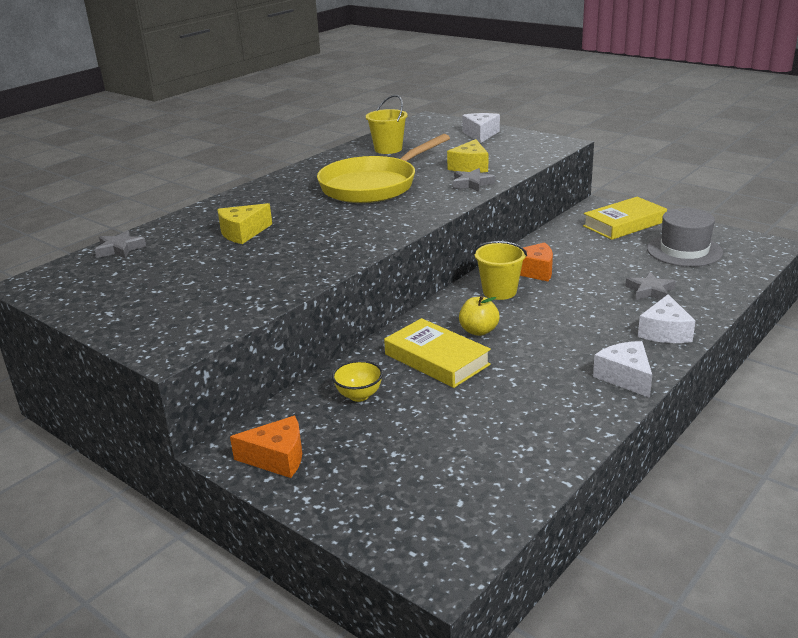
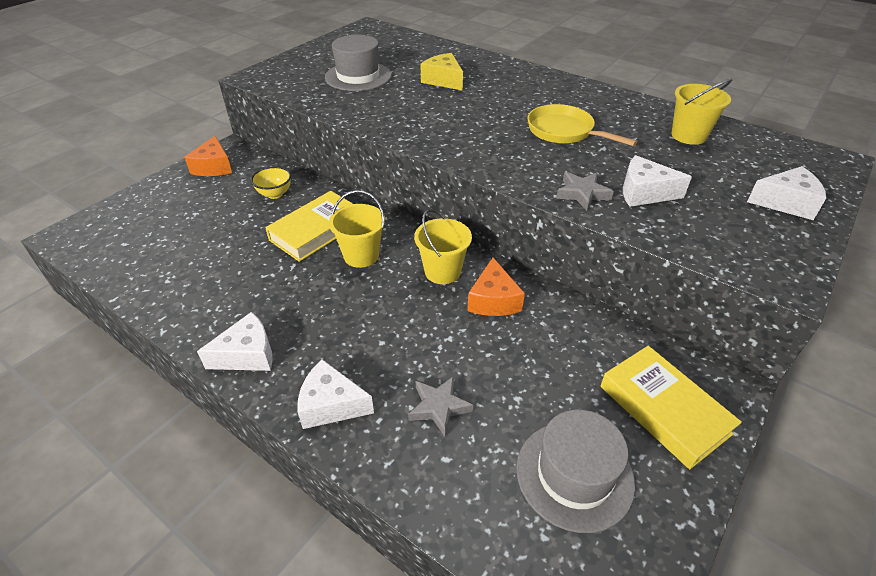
camera: 85 degrees right, 15 degrees up
grey star [95,230,146,259] -> none
yellow pan [317,134,450,203] -> yellow pan [528,104,637,146], size x0.62
yellow cheese [447,139,488,173] -> white cheese [623,155,692,207]
yellow apple [459,296,500,336] -> yellow bucket [329,190,385,268]
none -> grey hat [325,35,391,91]

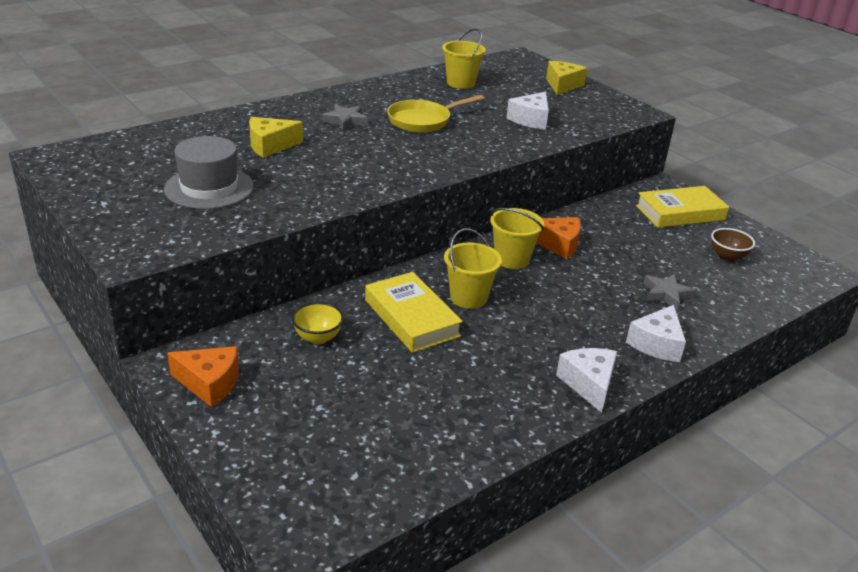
camera: 75 degrees left, 10 degrees down
grey hat [516,410,635,533] -> brown bowl [711,228,755,262]
grey star [556,172,614,211] -> grey star moved to [322,104,368,131]
white cheese [747,166,826,220] -> yellow cheese [546,61,587,95]

